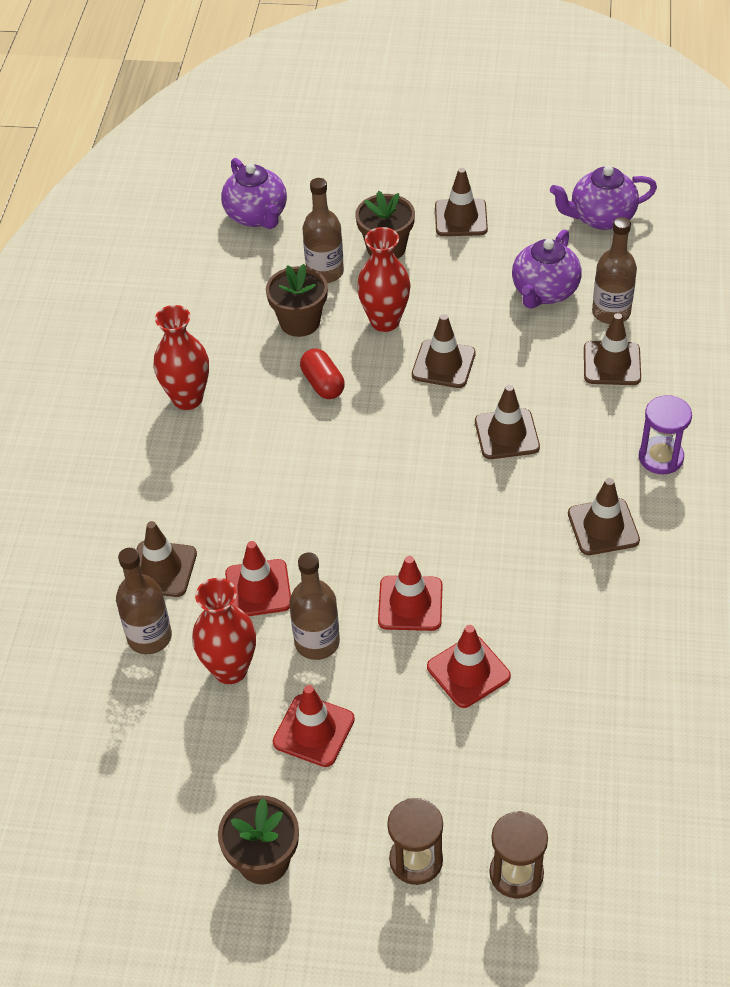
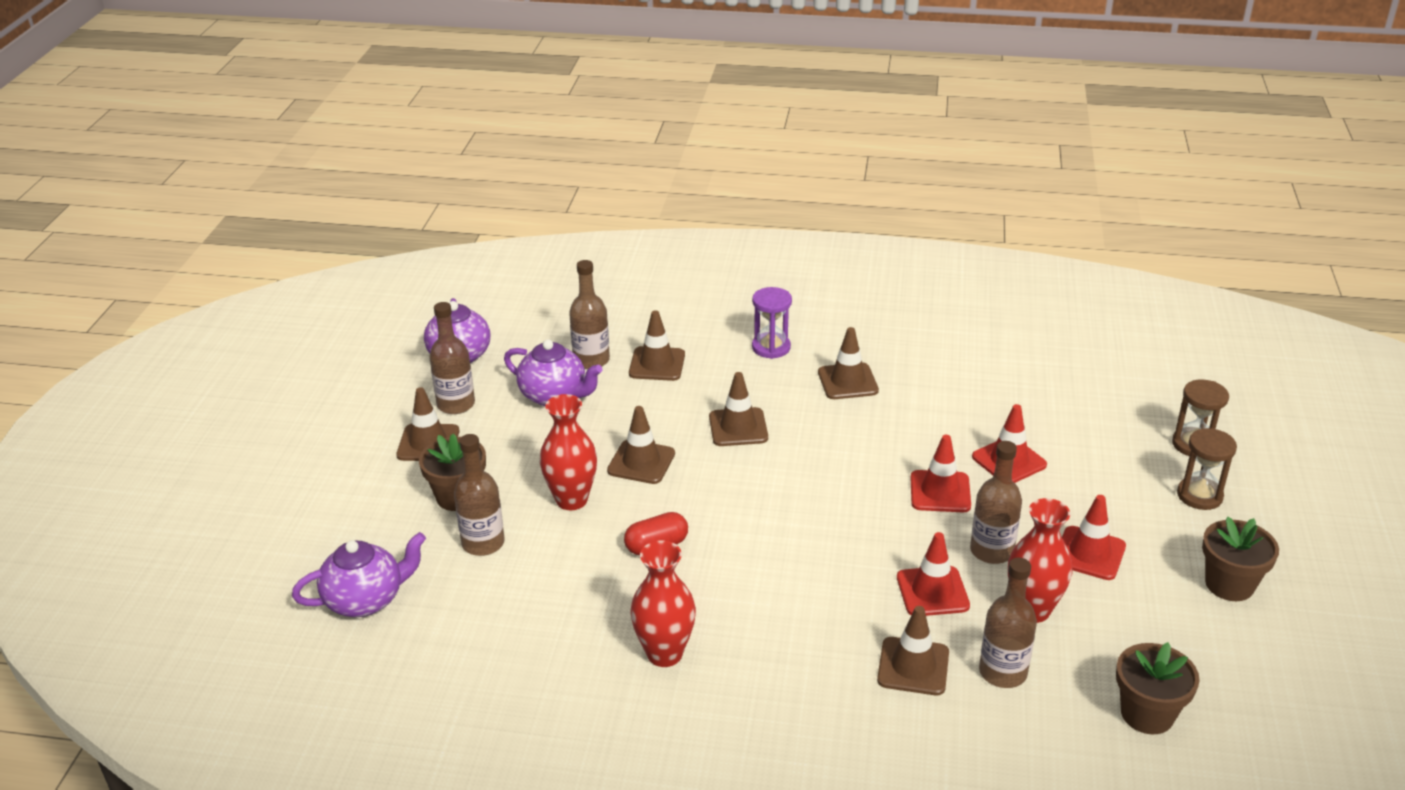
camera: 90 degrees left, 15 degrees down
brown flower pot [266,264,328,337] -> brown flower pot moved to [1116,642,1200,734]
none -> brown bottle [429,302,475,414]

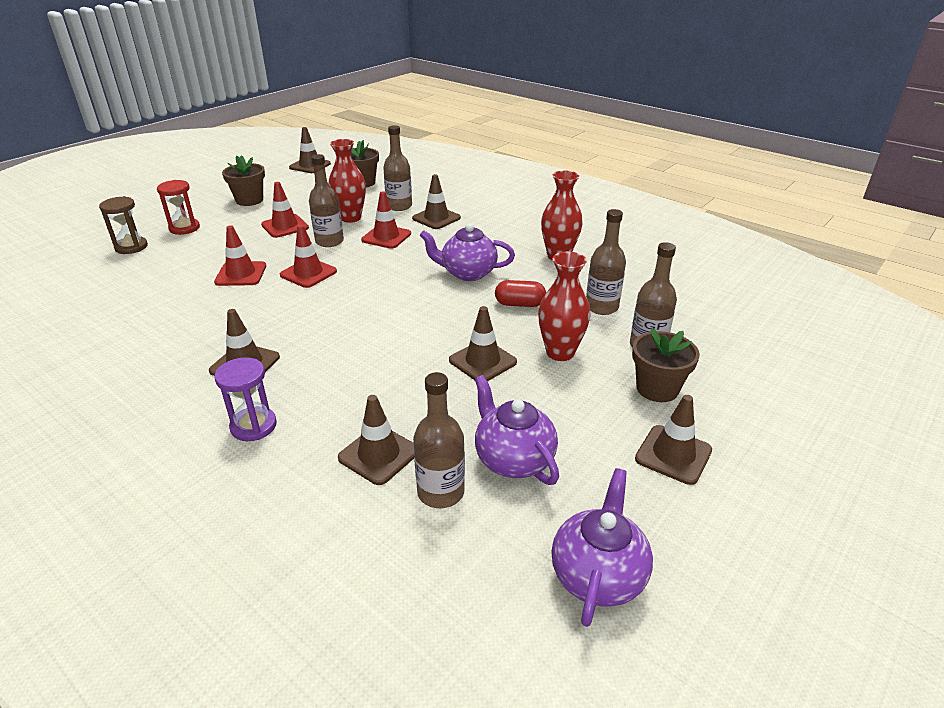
camera: 150 degrees left, 0 degrees up
purple teapot [292,532,426,617] -> purple teapot moved to [420,223,515,281]
brown bottle [429,302,475,414] -> brown bottle moved to [586,209,626,315]
brown traffic cone [709,372,768,446] -> brown traffic cone moved to [289,127,331,173]
brown hourglass [1177,428,1237,510] -> red hourglass [157,180,200,235]

